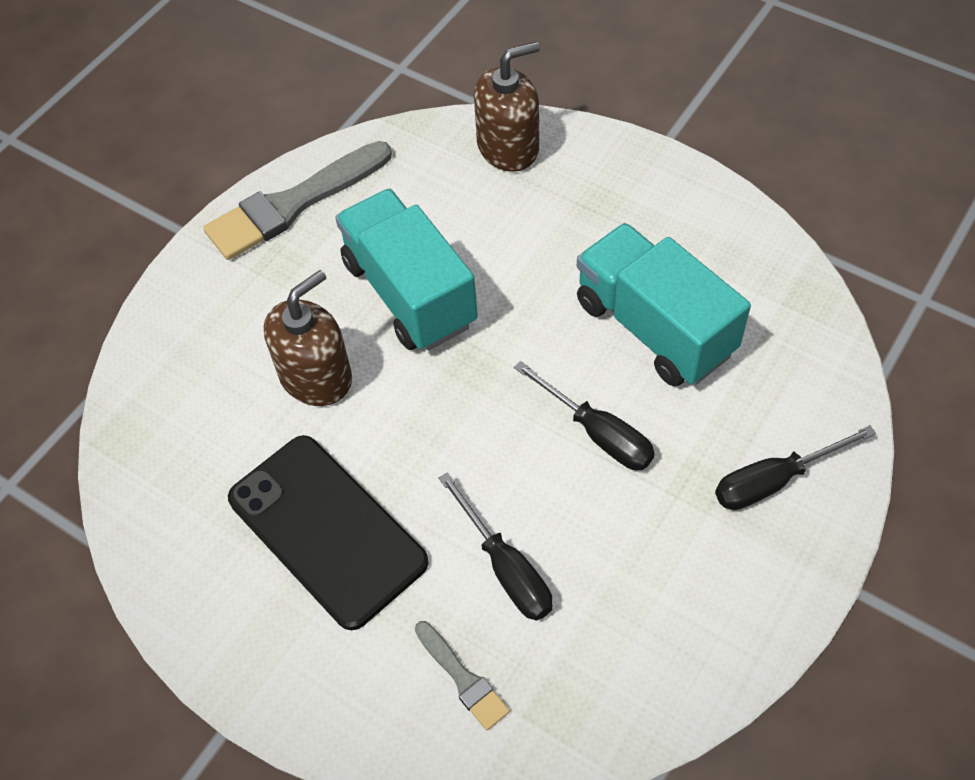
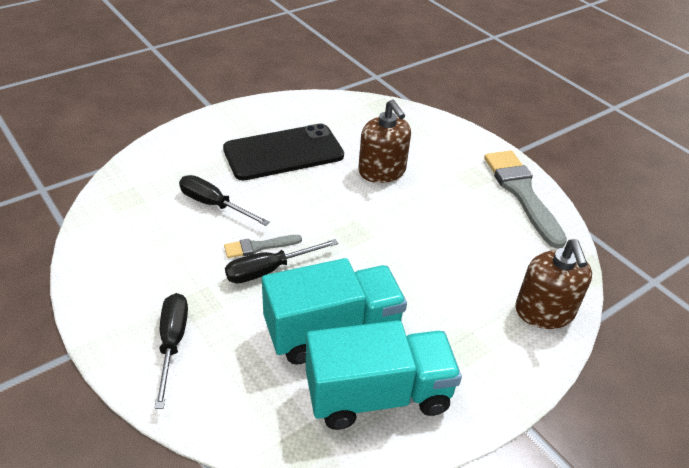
camera: 105 degrees right, 15 degrees down
turquoise truck [335,189,478,350] -> turquoise truck moved to [306,320,462,430]
grey brush [415,621,510,730] -> grey brush moved to [224,235,302,258]
black screwdriver [439,472,553,621] -> black screwdriver turned 45 degrees clockwise [179,175,270,226]

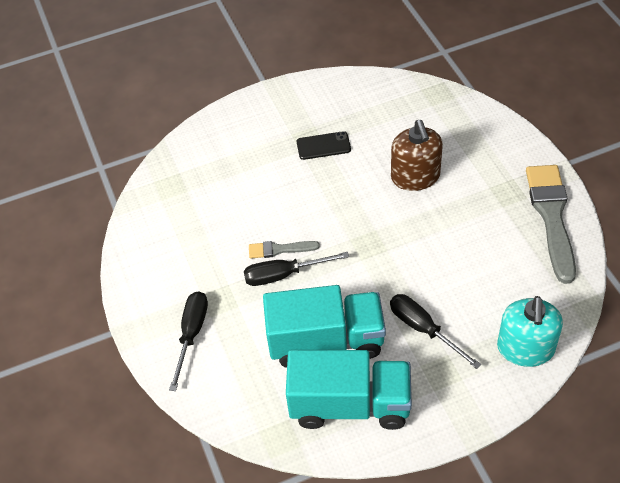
camera: 20 degrees right, 10 degrees up
black screwdriver [179,175,270,226] -> black screwdriver moved to [390,294,481,369]
black phone [223,123,344,180] -> black phone [297,131,351,160], size x0.47
brown soap dispenser [515,239,592,329] -> turquoise soap dispenser [497,296,563,367]

